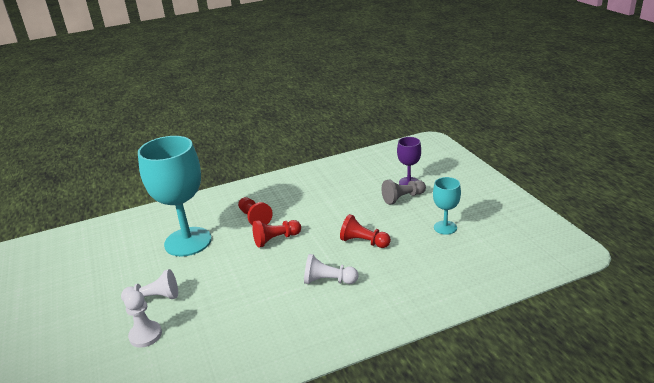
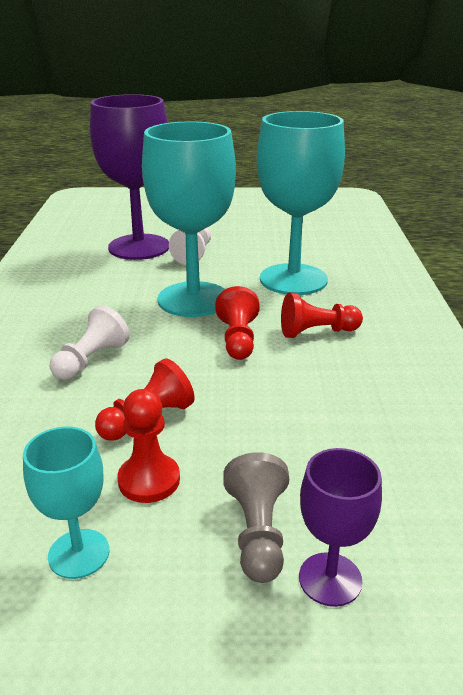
camera: 110 degrees right, 0 degrees up
white pawn [124,290,162,348] -> purple goblet [90,94,169,260]
none -> red pawn [117,389,180,503]
none -> turquoise goblet [142,121,236,317]

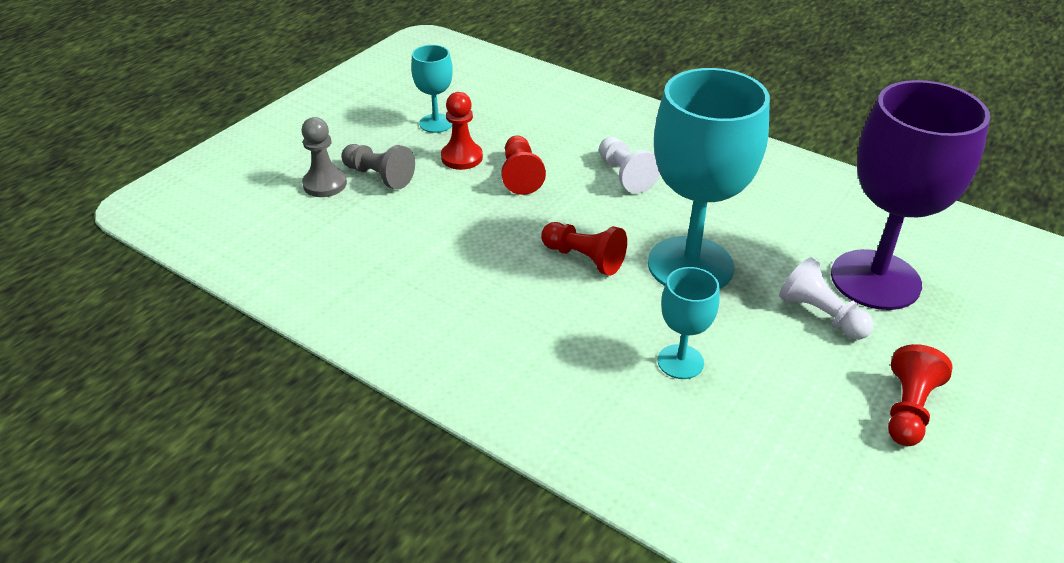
camera: 125 degrees right, 10 degrees up
turquoise goblet [257,111,345,295] -> turquoise goblet [658,267,720,379], size x0.48
red pawn [281,293,363,338] -> red pawn moved to [888,344,952,446]
purple goblet [299,448,382,607] -> grey pawn [302,117,347,197]

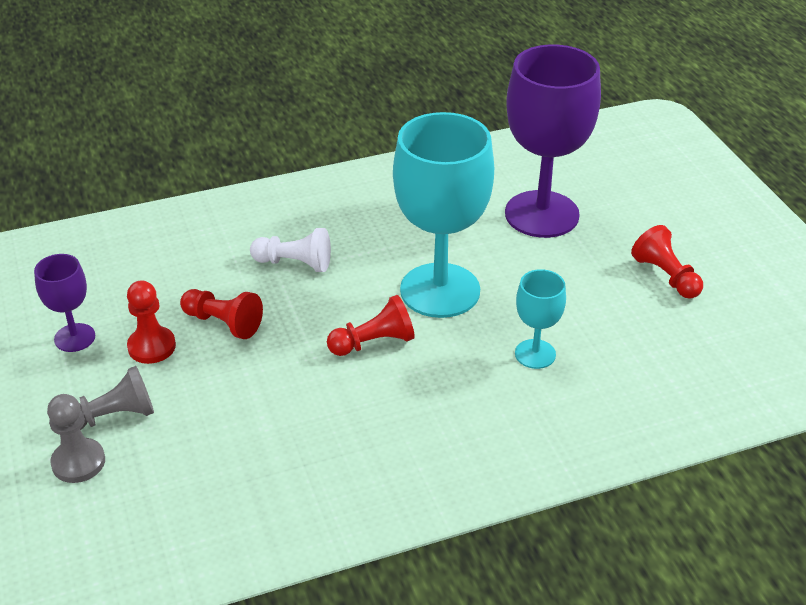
camera: 55 degrees left, 0 degrees up
turquoise goblet [411,45,453,133] -> purple goblet [34,254,95,352]
white pawn [779,257,874,340] -> none

